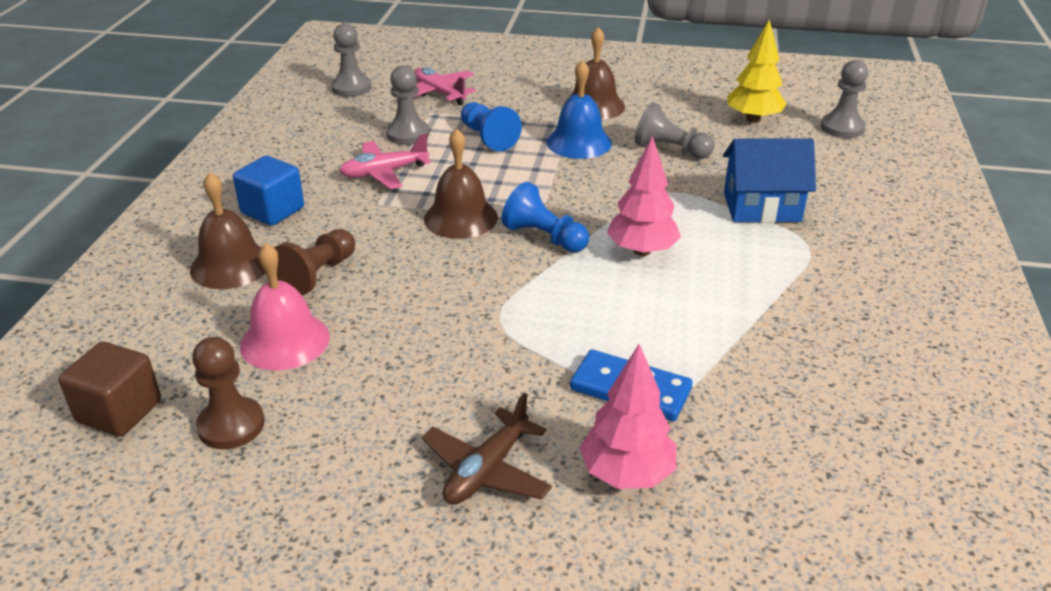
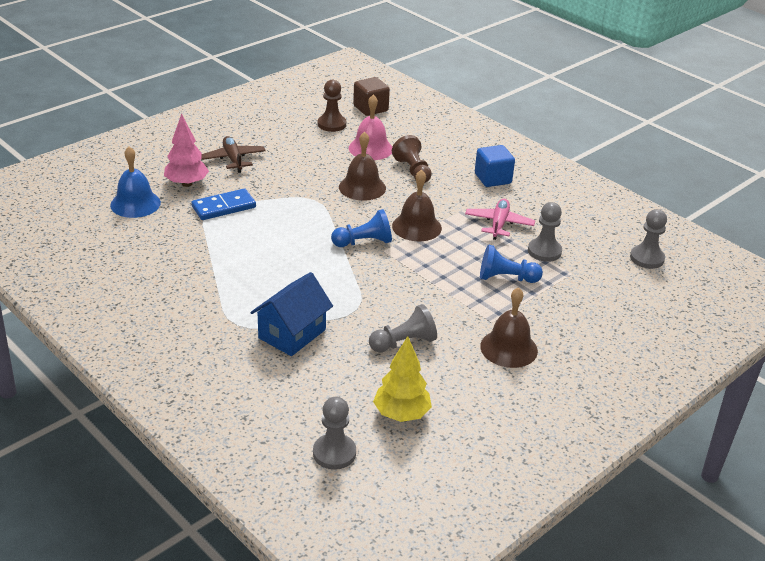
camera: 125 degrees right, 0 degrees up
brown bell [190,172,266,289] -> brown bell moved to [339,132,386,201]
pink plane [414,67,476,105] -> none
blue bell [547,60,612,159] -> blue bell moved to [110,146,161,218]
pink tree [607,136,681,256] -> none

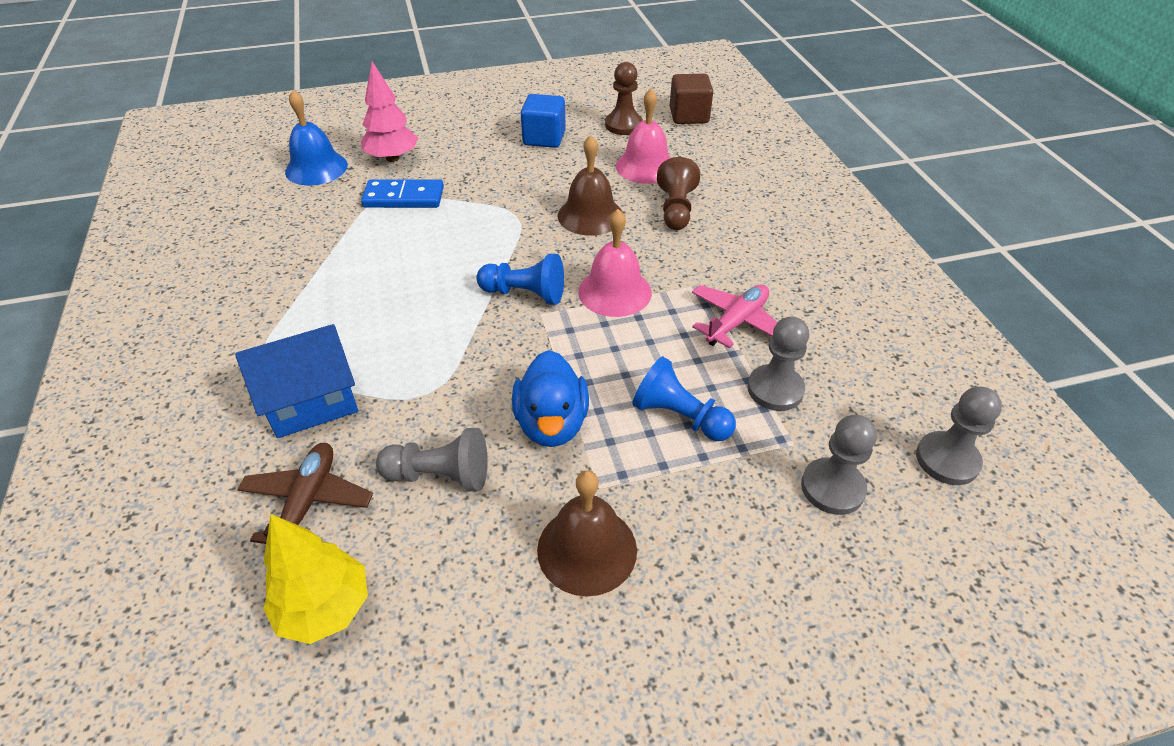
camera: 30 degrees right, 10 degrees up
brown plane [201,136,266,173] -> brown plane moved to [237,443,373,544]
grey pawn [313,397,356,470] -> grey pawn moved to [801,415,877,515]
brown bell [392,170,442,241] -> pink bell [578,209,652,317]
blue cube [475,145,515,187] -> blue cube moved to [521,94,566,148]
none -> blue duck [512,350,589,447]

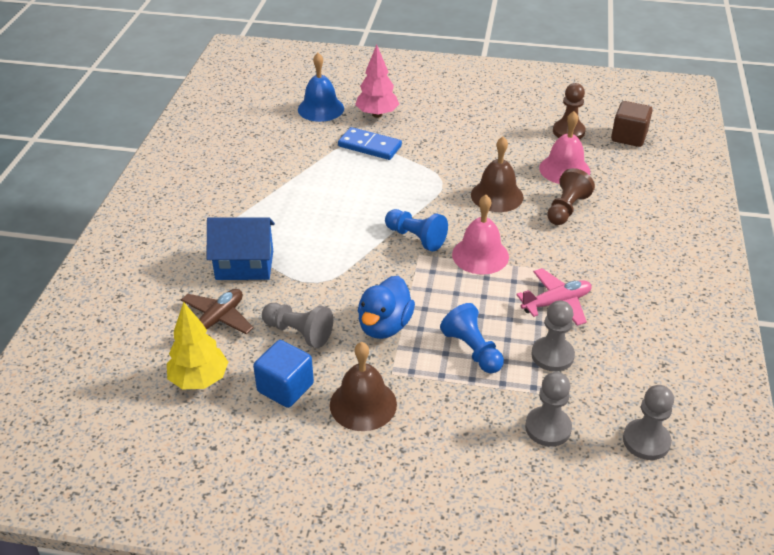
camera: 25 degrees right, 5 degrees down
blue cube [521,94,566,148] -> blue cube moved to [253,340,314,408]

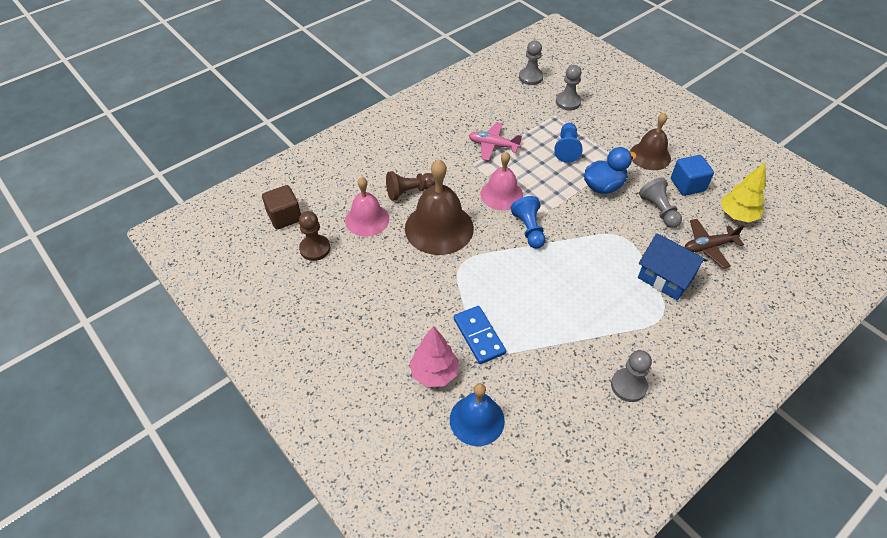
camera: 140 degrees left, 10 degrees up
brown bell [471,137,523,212] -> brown bell [405,159,474,255], size x1.55
grey pawn [531,300,575,372] -> grey pawn moved to [611,350,652,402]

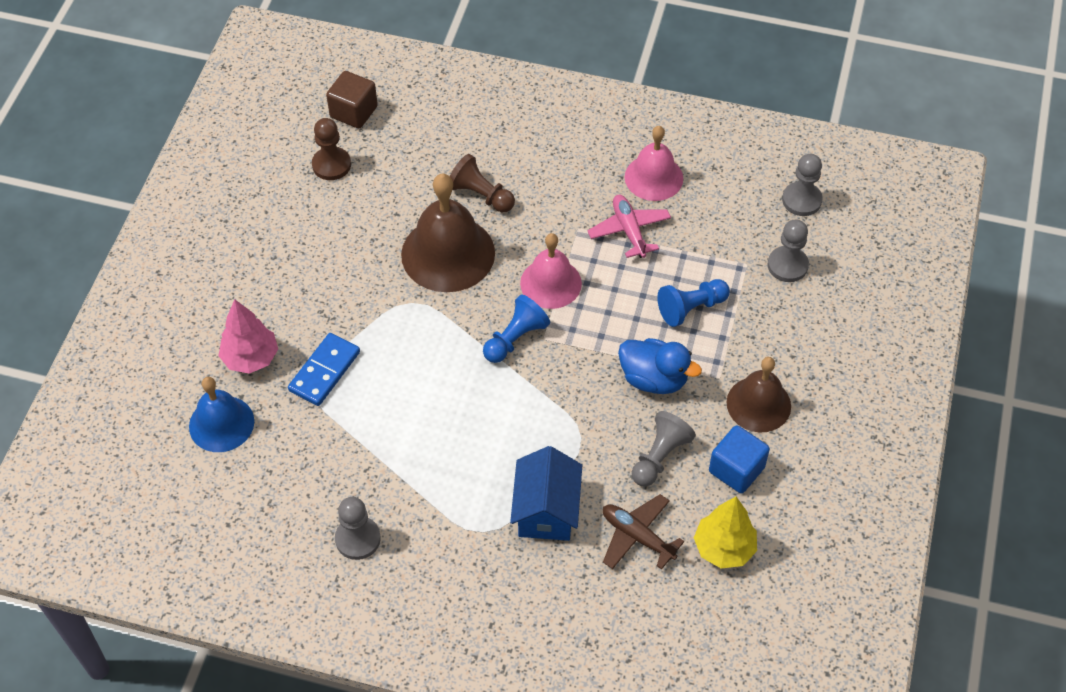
camera: 55 degrees right, 5 degrees up
pink bell [345,177,389,237] -> pink bell moved to [625,126,683,201]

